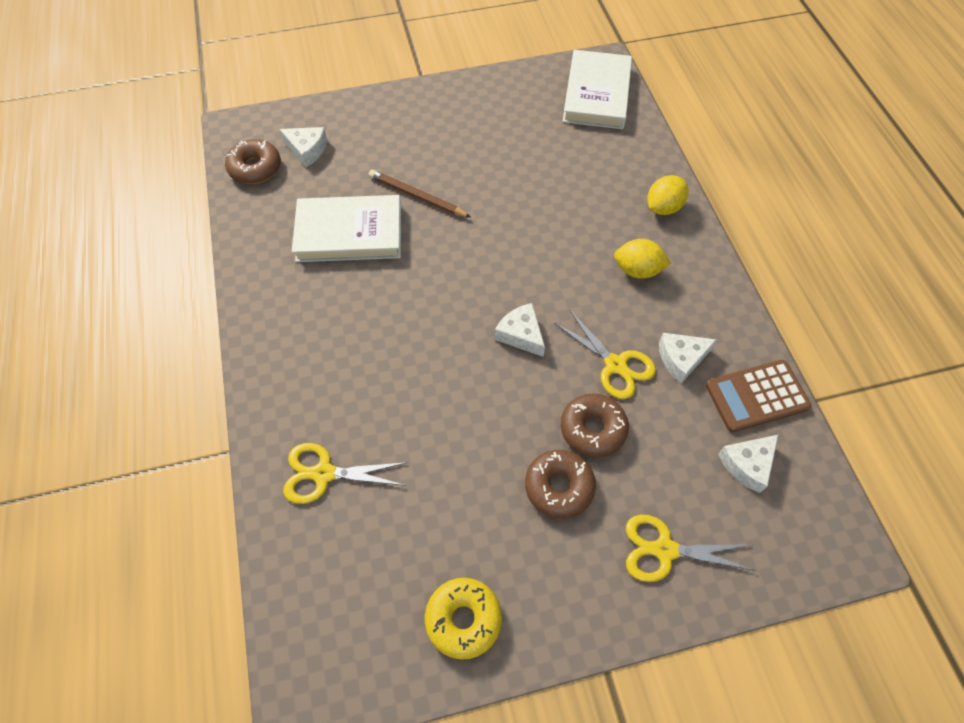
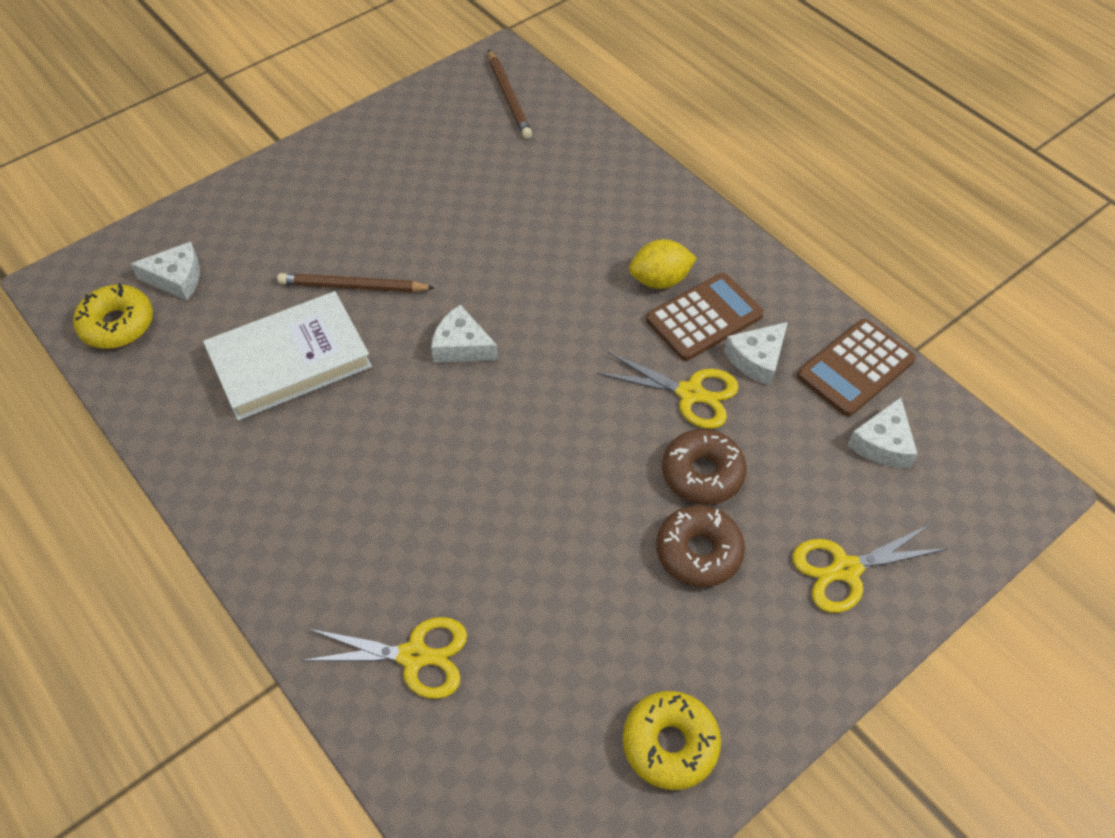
camera: 25 degrees left, 5 degrees down
brown donut [225,139,281,184] -> yellow donut [73,283,153,349]
yellow scissors [283,443,408,504] -> yellow scissors turned 150 degrees counterclockwise [301,617,467,699]
white cheese [495,303,545,357] -> white cheese moved to [431,305,498,363]
white book [563,50,632,129] -> brown pencil [488,50,532,139]
yellow lemon [647,175,689,215] -> none
none -> brown calculator [646,273,764,361]

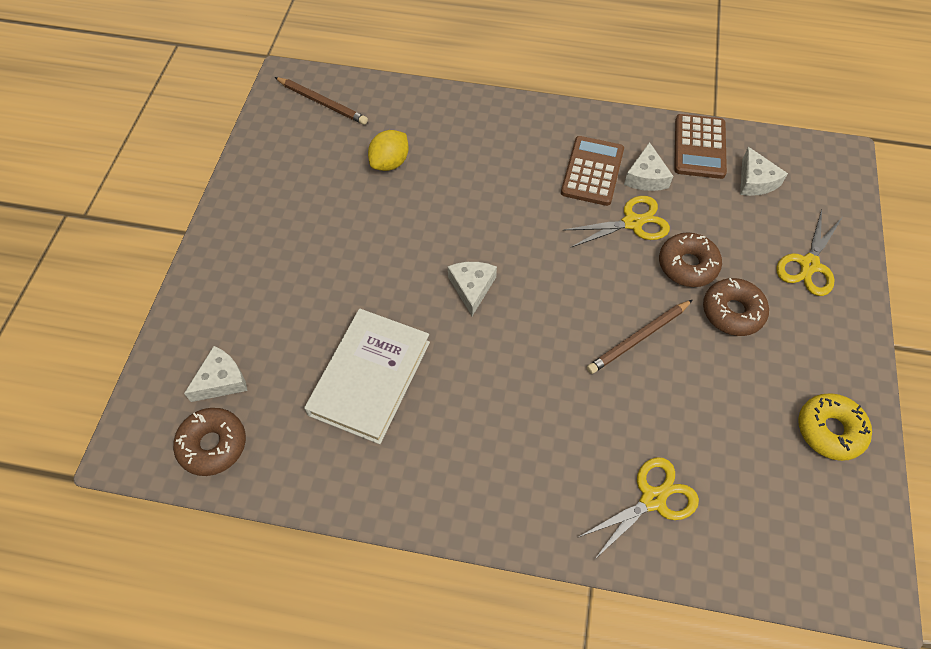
camera: 40 degrees left, 5 degrees up
yellow donut [73,283,153,349] -> brown donut [173,408,246,476]
brown pencil [277,273,435,292] -> brown pencil moved to [587,300,693,374]
white cheese [431,305,498,363] -> white cheese turned 105 degrees clockwise [448,262,497,316]
yellow lemon [629,239,697,289] -> yellow lemon moved to [368,130,409,171]

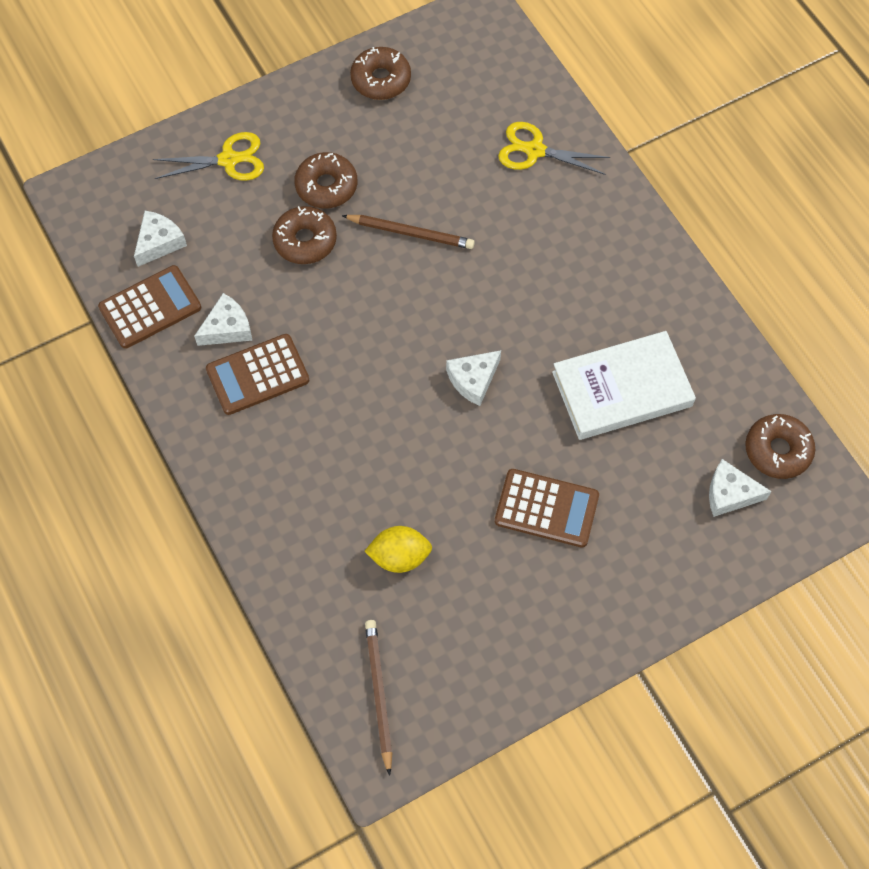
camera: 130 degrees left, 5 degrees up
yellow scissors [564,196,670,248] -> none
yellow donut [798,393,872,461] -> brown donut [350,47,411,100]
none -> brown calculator [495,469,599,548]

